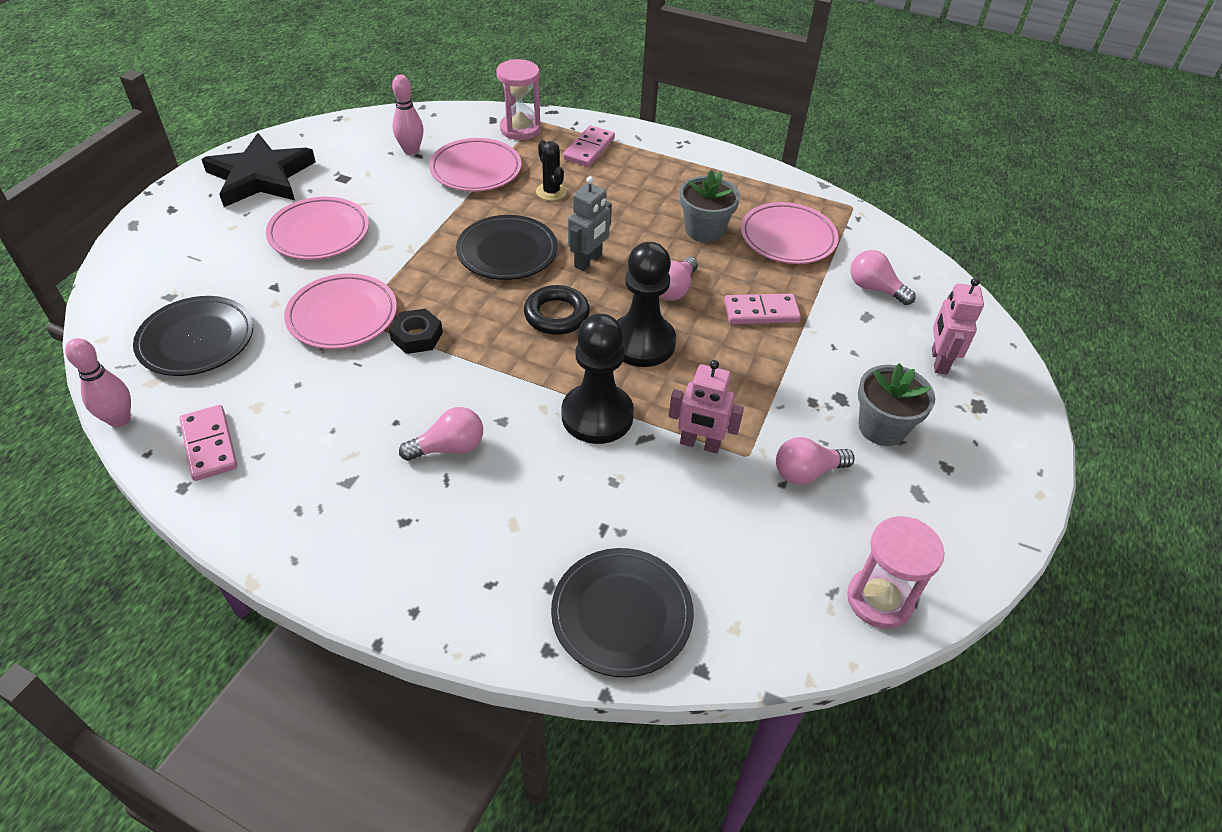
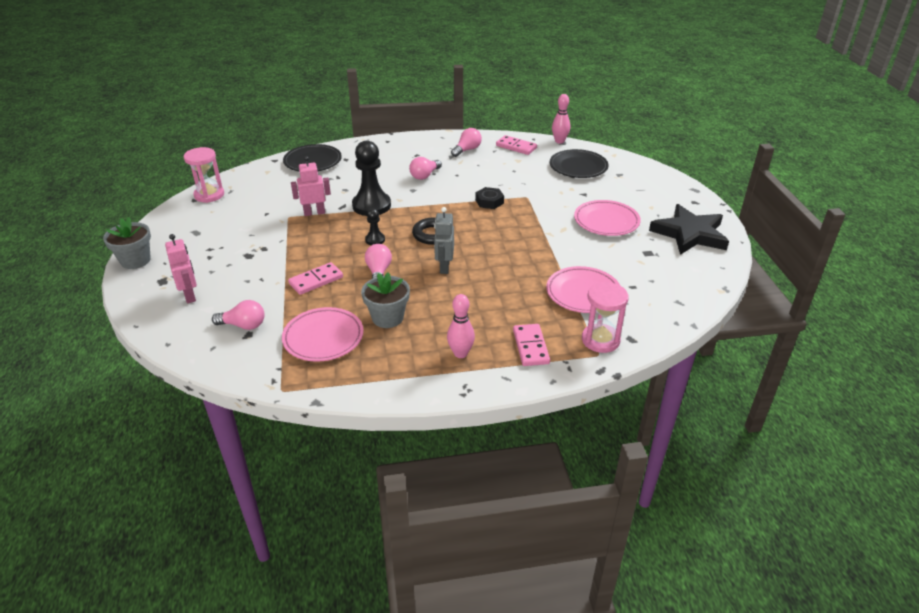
camera: 150 degrees right, 10 degrees down
pink plate [284,273,397,349] -> none
pink bowling pin [392,75,424,155] -> pink bowling pin moved to [447,294,475,358]
black plate [456,215,558,280] -> none
black cactus [536,140,567,201] -> none
black pawn [617,242,676,367] -> black pawn [365,208,385,245], size x0.48
pink light bulb [776,437,855,485] -> pink light bulb moved to [451,128,482,157]
grey flower pot [858,363,935,446] -> grey flower pot moved to [103,217,151,269]

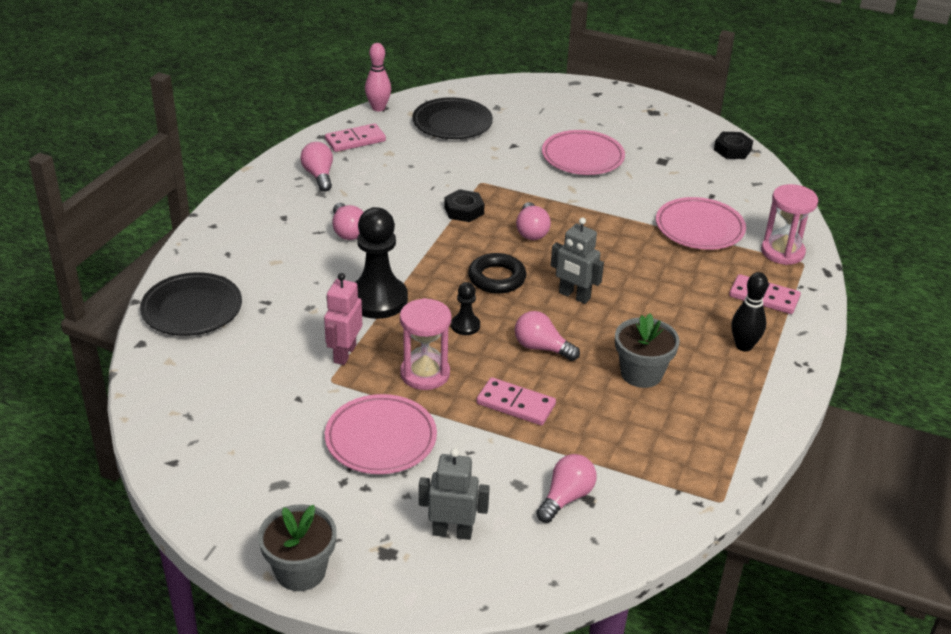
camera: 60 degrees left, 0 degrees up
pink robot [165,234,197,303] -> grey robot [419,448,490,540]
pink hourglass [184,147,224,203] -> pink hourglass moved to [400,298,451,390]
pink plate [282,307,364,362] -> pink plate moved to [325,394,437,474]
pink domino [288,262,343,295] -> pink domino turned 60 degrees counterclockwise [476,377,556,426]
pink bowling pin [447,294,475,358] -> black bowling pin [731,272,768,351]
black star [649,204,729,255] -> none
none -> pink light bulb [516,202,551,240]
none -> black nut [714,132,753,159]

